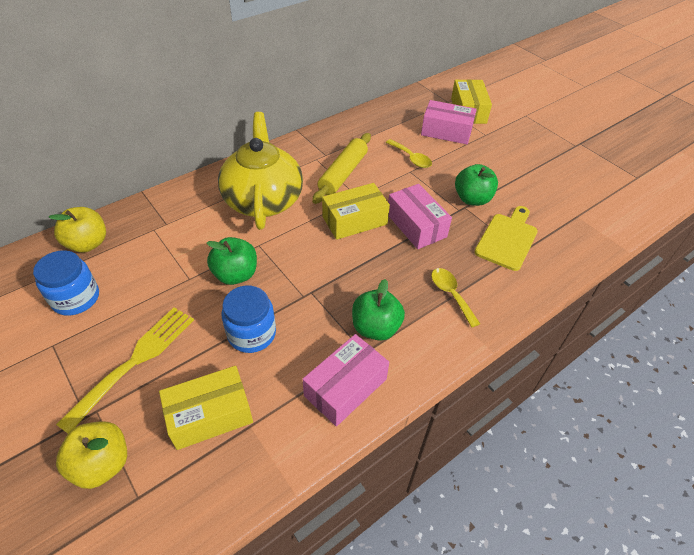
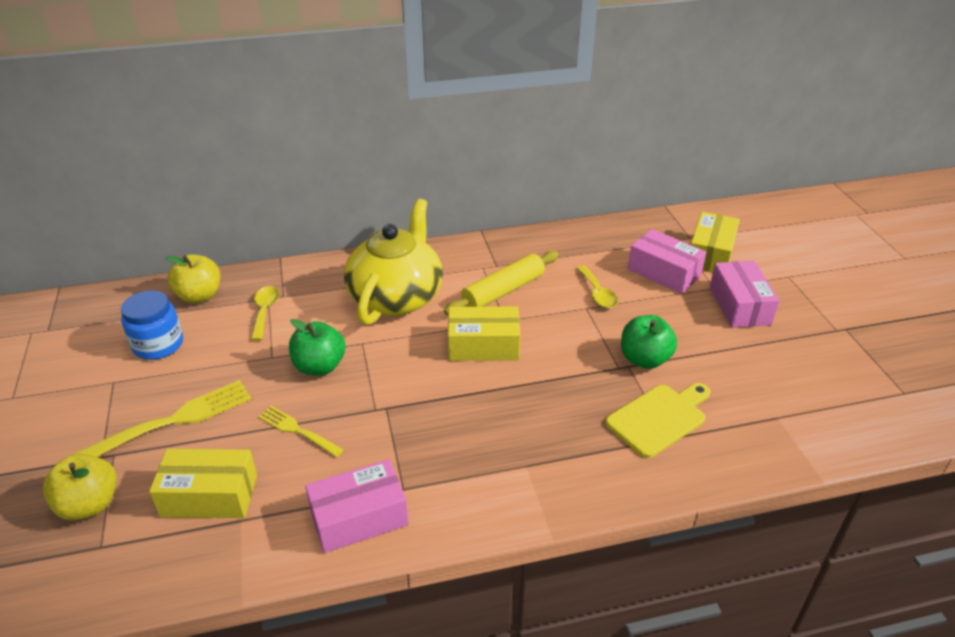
camera: 25 degrees right, 10 degrees down
blue jar [221,285,276,353] -> yellow fork [258,406,343,457]
green apple [352,279,405,341] -> none
pink box [388,184,452,249] -> pink box moved to [710,261,780,328]
yellow spoon [431,268,480,328] -> yellow spoon moved to [251,286,279,341]

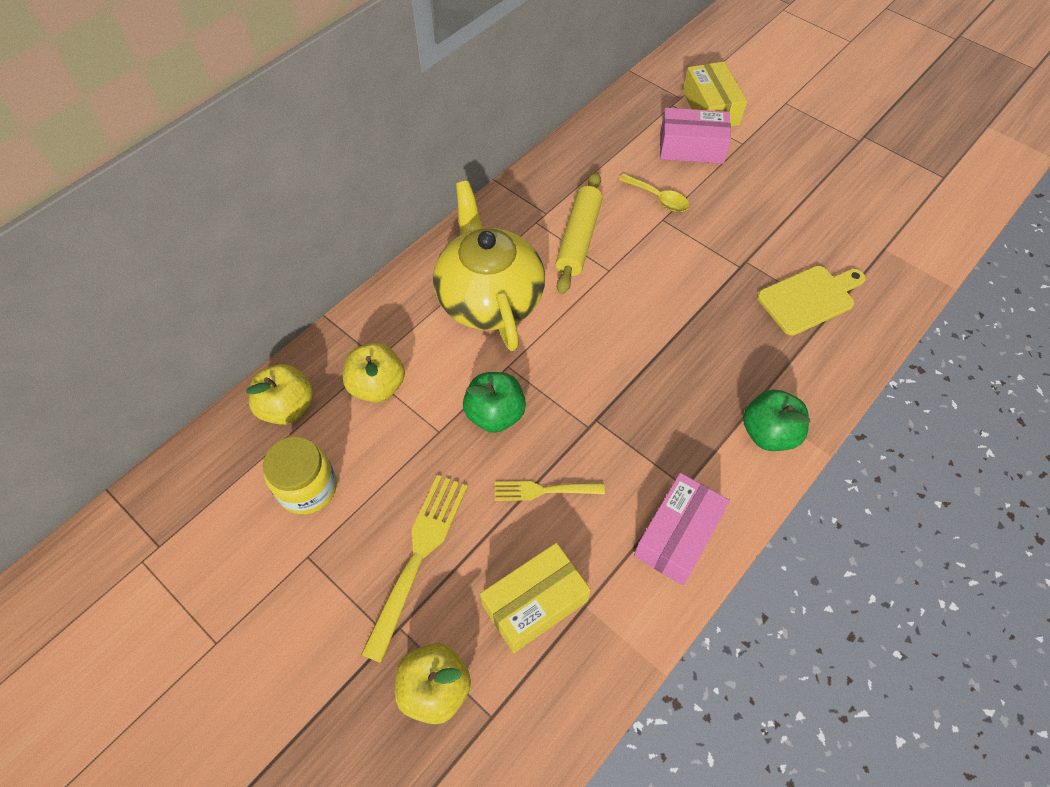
camera: 35 degrees left, 20 degrees up
blue jar [121,290,183,360] -> yellow jar [263,436,337,514]
yellow spoon [251,286,279,341] -> yellow apple [343,343,405,403]
yellow box [448,306,520,361] -> none
yellow cutting board [605,383,710,458] -> yellow cutting board turned 45 degrees clockwise [757,266,866,335]
green apple [621,315,677,369] -> green apple moved to [743,390,810,451]
pink box [710,261,780,328] -> none

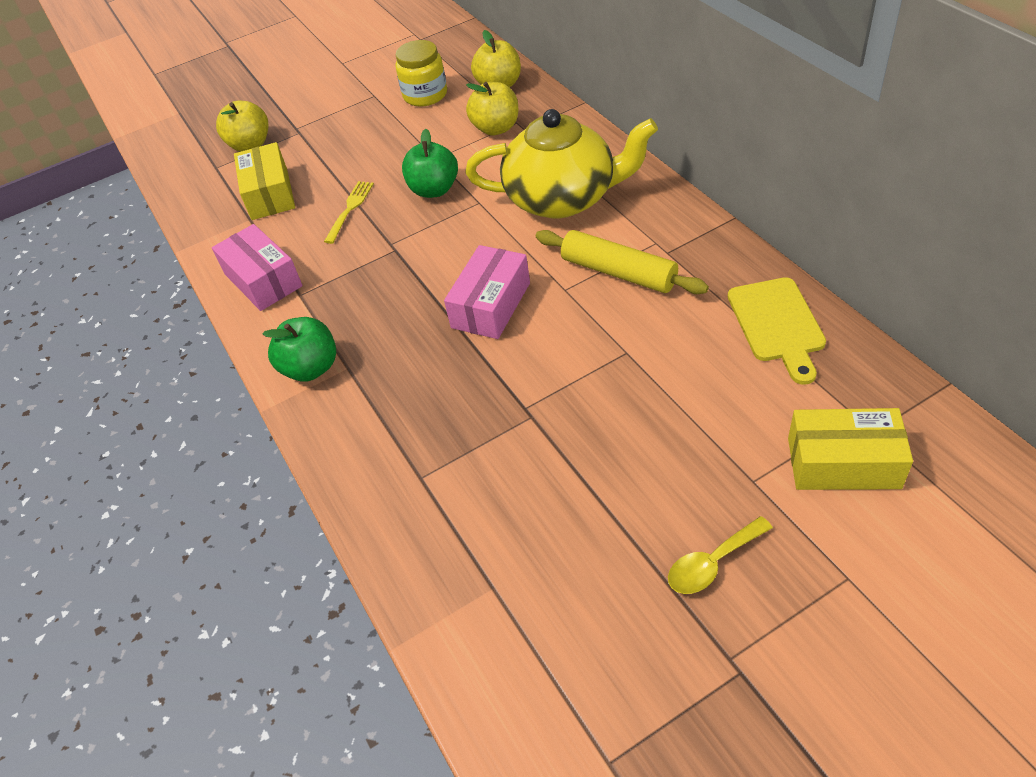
camera: 115 degrees right, 10 degrees down
yellow fork [361,475,468,663] -> none
yellow spoon [619,174,690,212] -> yellow spoon moved to [668,516,773,594]
pink box [660,108,731,164] -> pink box moved to [444,245,530,339]
yellow cutting board [757,266,866,335] -> yellow cutting board moved to [728,277,826,385]

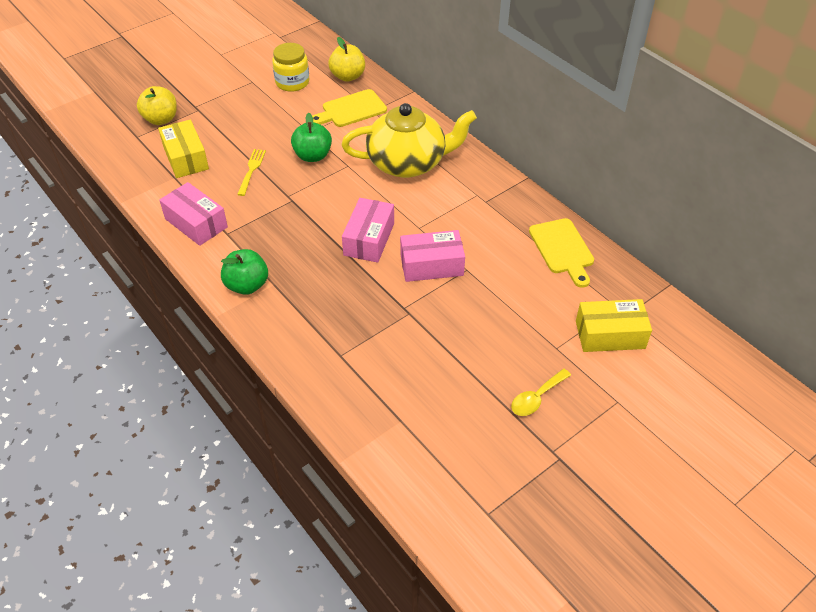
camera: 15 degrees left, 0 degrees up
yellow apple [466,82,518,136] -> yellow cutting board [312,89,387,127]
yellow rolling pin [536,230,709,294] -> none
none -> pink box [400,230,465,282]

